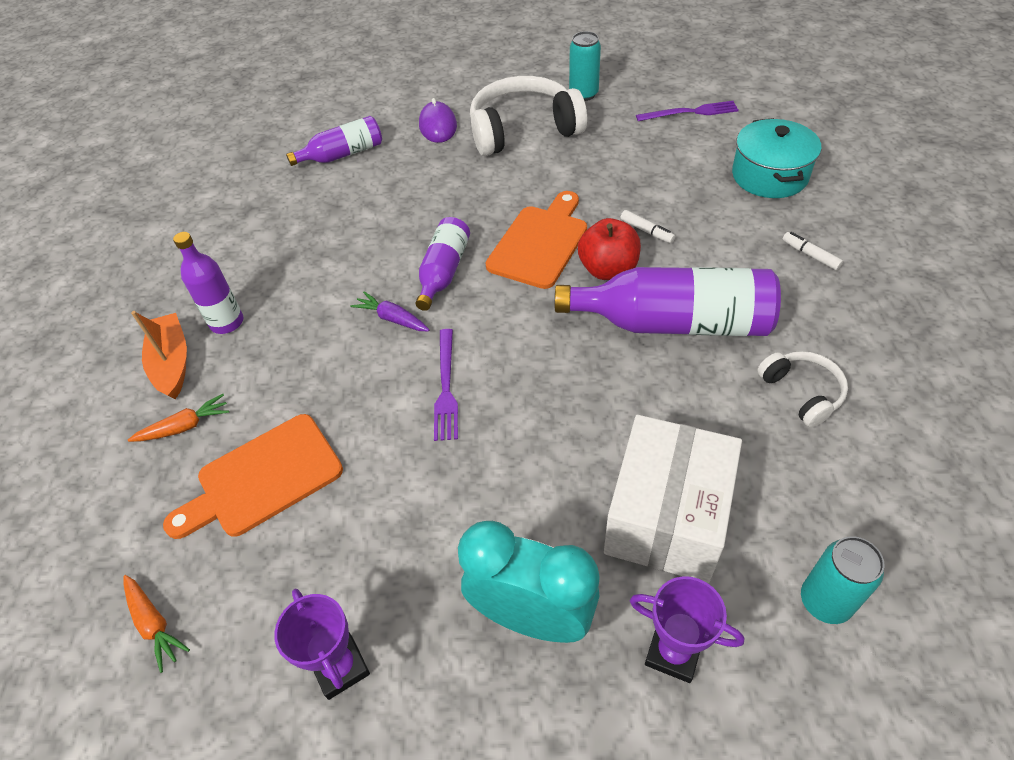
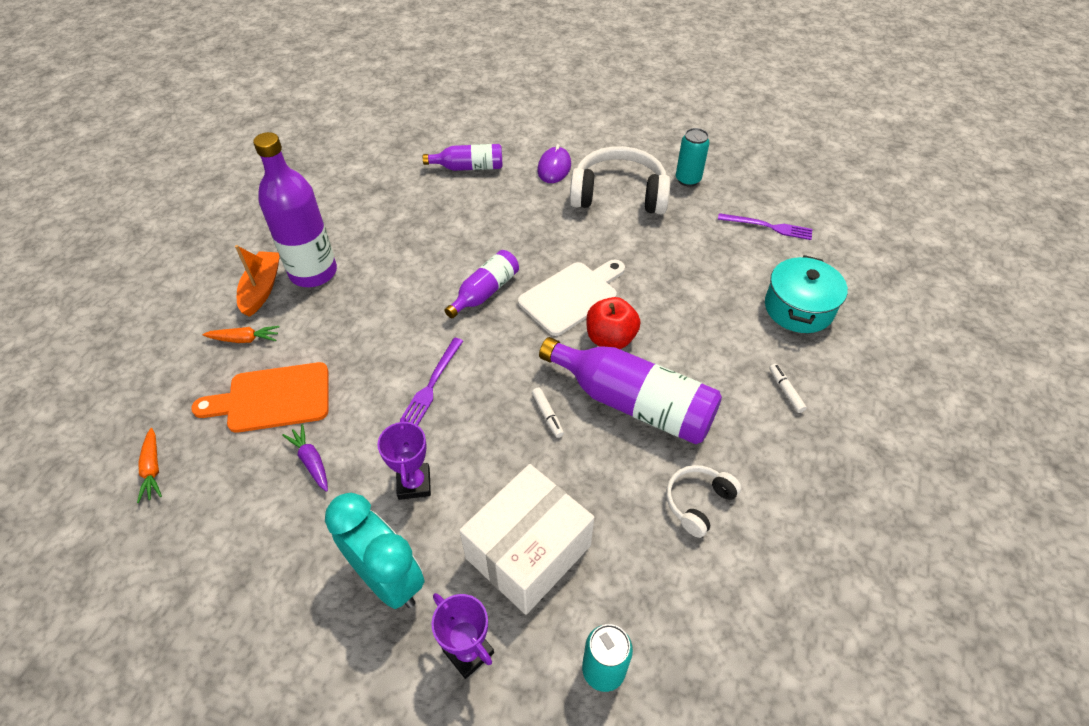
camera: 20 degrees right, 0 degrees up
purple bottle [173,232,243,334] -> purple bottle [253,132,337,287], size x1.76
purple trophy [274,589,370,700] -> purple trophy moved to [377,417,431,500]
purple carrot [350,291,429,331] -> purple carrot moved to [282,424,328,492]
orange cutting board [486,191,587,289] -> white cutting board [518,260,625,336]
white marker [621,210,675,243] -> white marker moved to [532,388,564,438]
white headphones [757,351,848,428] -> white headphones turned 135 degrees counterclockwise [666,465,741,538]

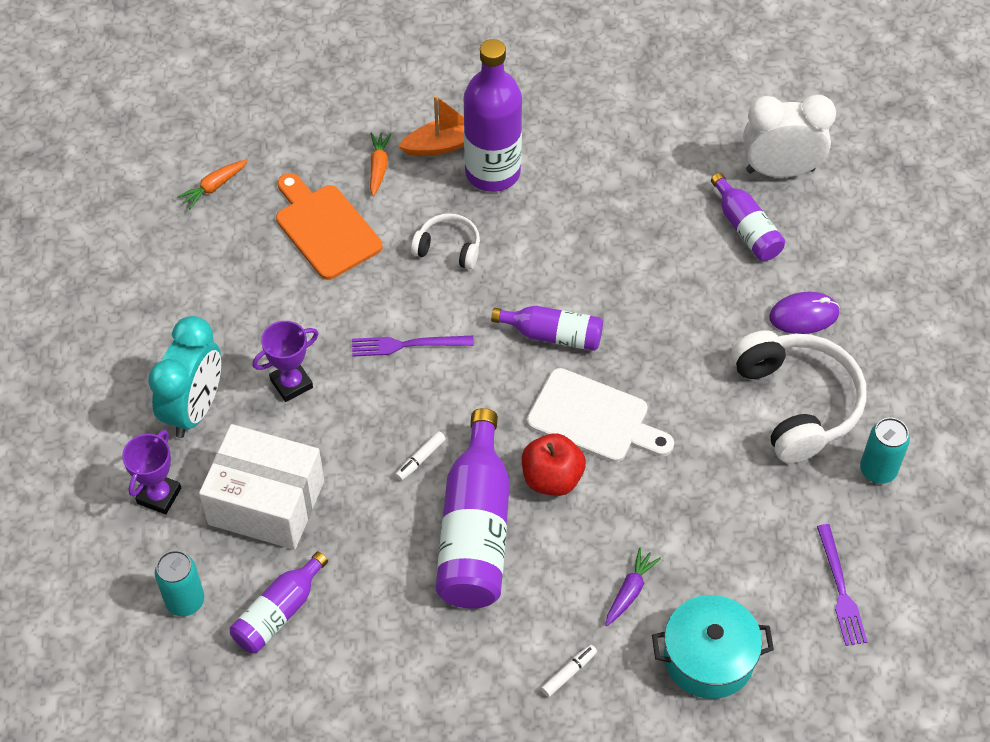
camera: 65 degrees right, 5 degrees up
orange carrot [202,326,280,343] -> orange carrot turned 150 degrees counterclockwise [370,132,392,196]
purple carrot [282,424,328,492] -> purple carrot moved to [606,548,661,626]
white headphones [666,465,741,538] -> white headphones moved to [411,213,480,269]
none -> purple bottle [230,551,328,653]
none -> white clock [743,95,836,177]

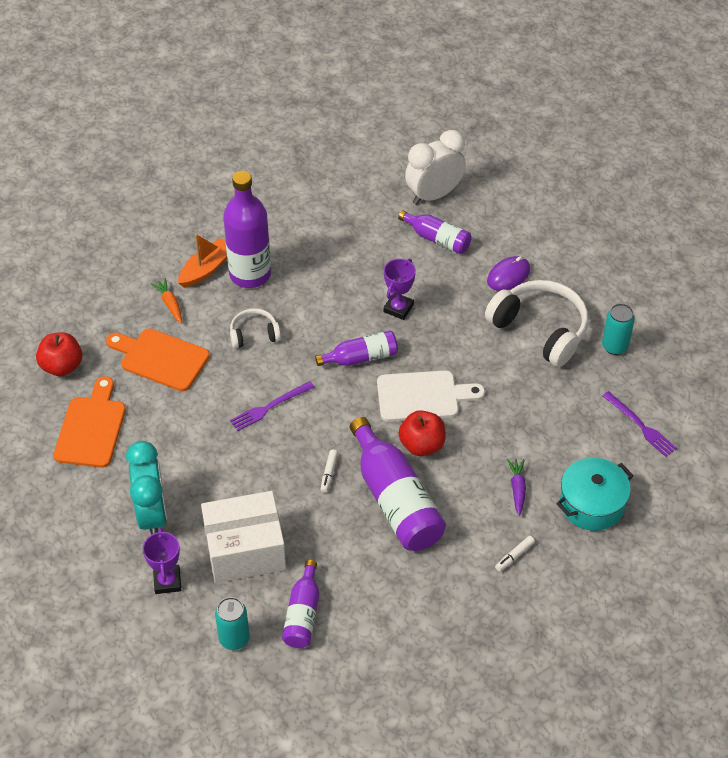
camera: 30 degrees left, 5 degrees down
orange carrot [177,160,248,209] -> red apple [36,332,82,376]
purple trophy [252,321,319,402] -> purple trophy moved to [384,259,416,320]
white marker [541,645,597,697] -> white marker turned 150 degrees counterclockwise [495,536,535,572]
none -> orange cutting board [53,376,126,468]

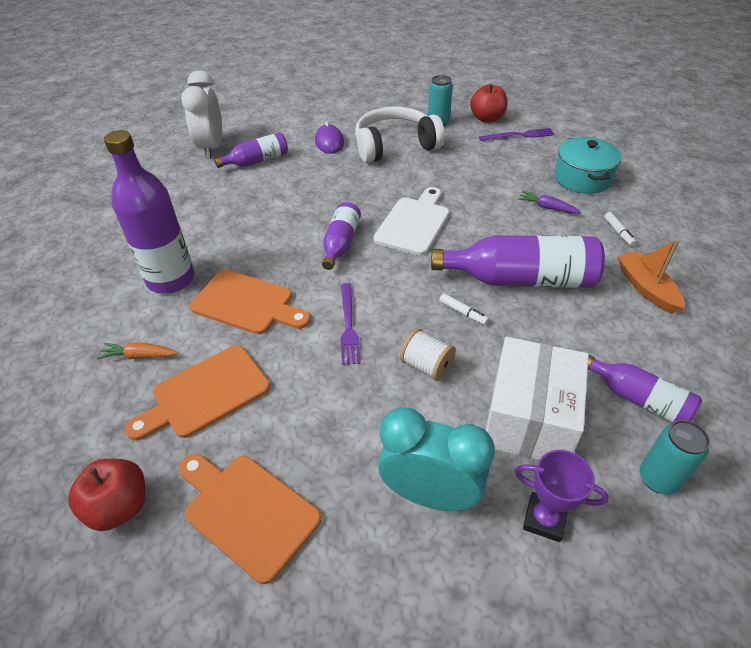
camera: 60 degrees left, 5 degrees down
orange boat [178,234,227,288] -> orange boat moved to [617,240,685,314]
white headphones [230,308,281,349] -> orange cutting board [190,270,311,335]
purple trophy [384,259,416,320] -> none
red apple [398,410,446,456] -> red apple moved to [470,83,508,123]
none -> white spool [400,328,456,381]

